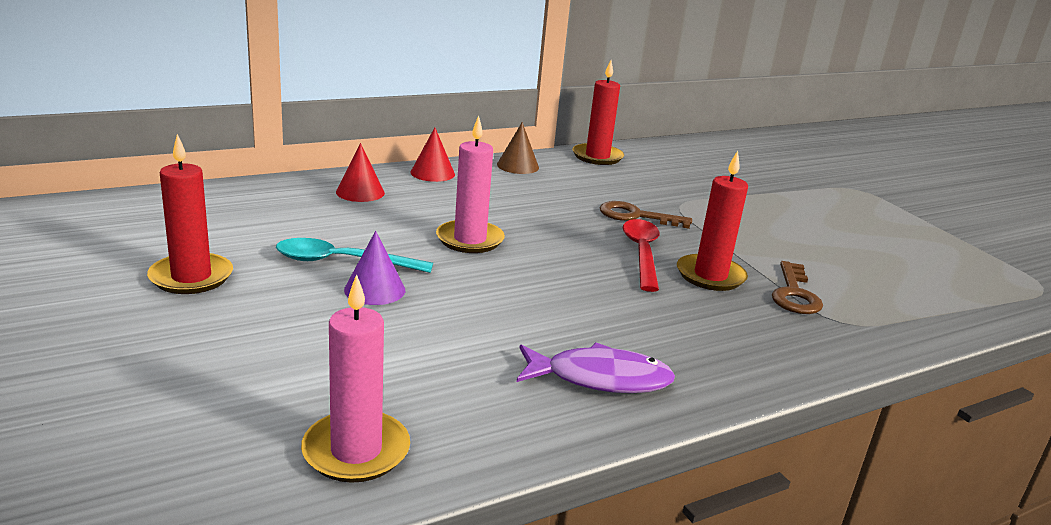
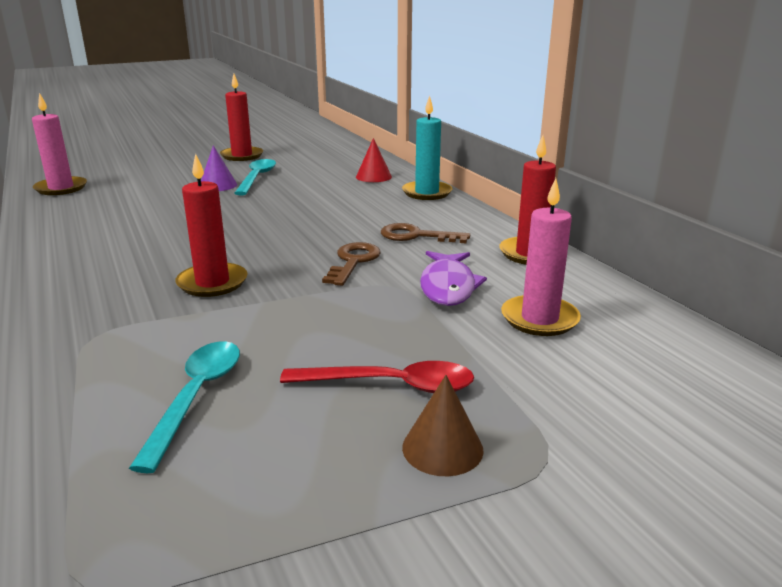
camera: 95 degrees right, 0 degrees up
red cone [410,127,455,182] -> turquoise candle [402,96,453,200]
pink candle [436,115,505,253] -> pink candle moved to [501,178,581,336]
brown cone [497,122,539,174] -> brown cone moved to [402,375,484,476]
purple fish [517,342,675,393] -> purple fish moved to [420,251,487,306]
red spoon [623,219,660,292] -> red spoon moved to [280,361,474,393]
brown key [772,261,823,314] -> brown key moved to [381,223,470,243]
none -> turquoise spoon [129,341,240,473]

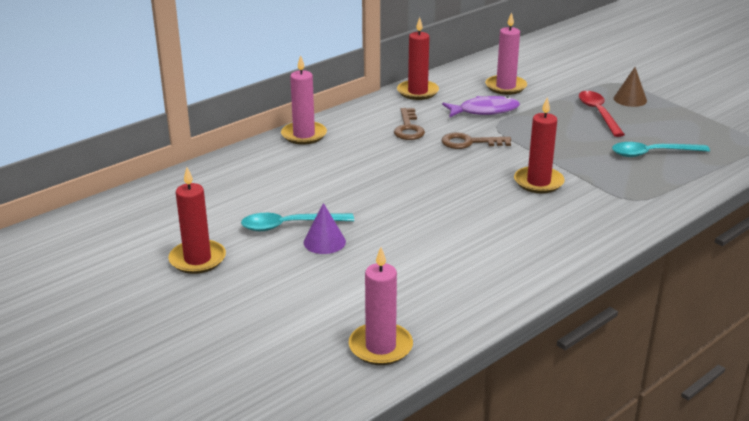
camera: 105 degrees left, 5 degrees up
red cone [356,138,392,182] -> none
turquoise candle [402,96,453,200] -> pink candle [281,55,327,145]

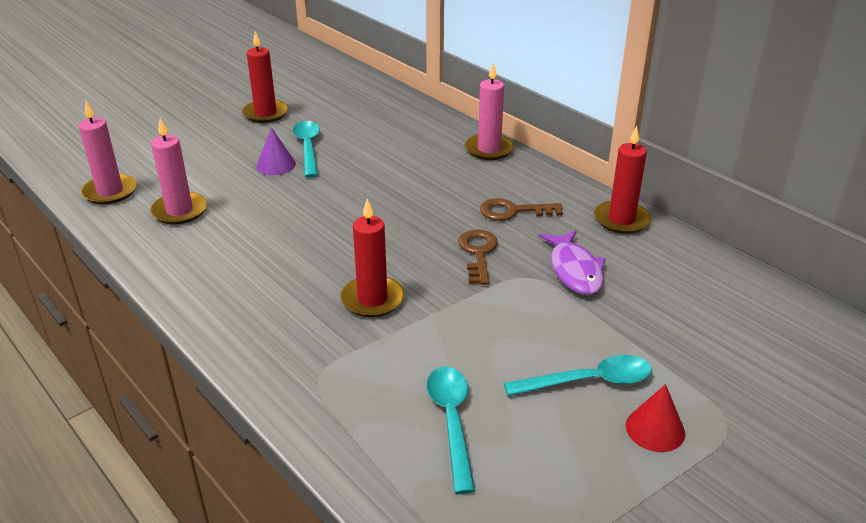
camera: 90 degrees right, 5 degrees up
pink candle [485,12,527,95] -> pink candle moved to [150,118,207,224]
red spoon [579,91,625,137] -> turquoise spoon [504,355,652,396]
brown cone [613,67,647,107] -> red cone [626,384,685,452]

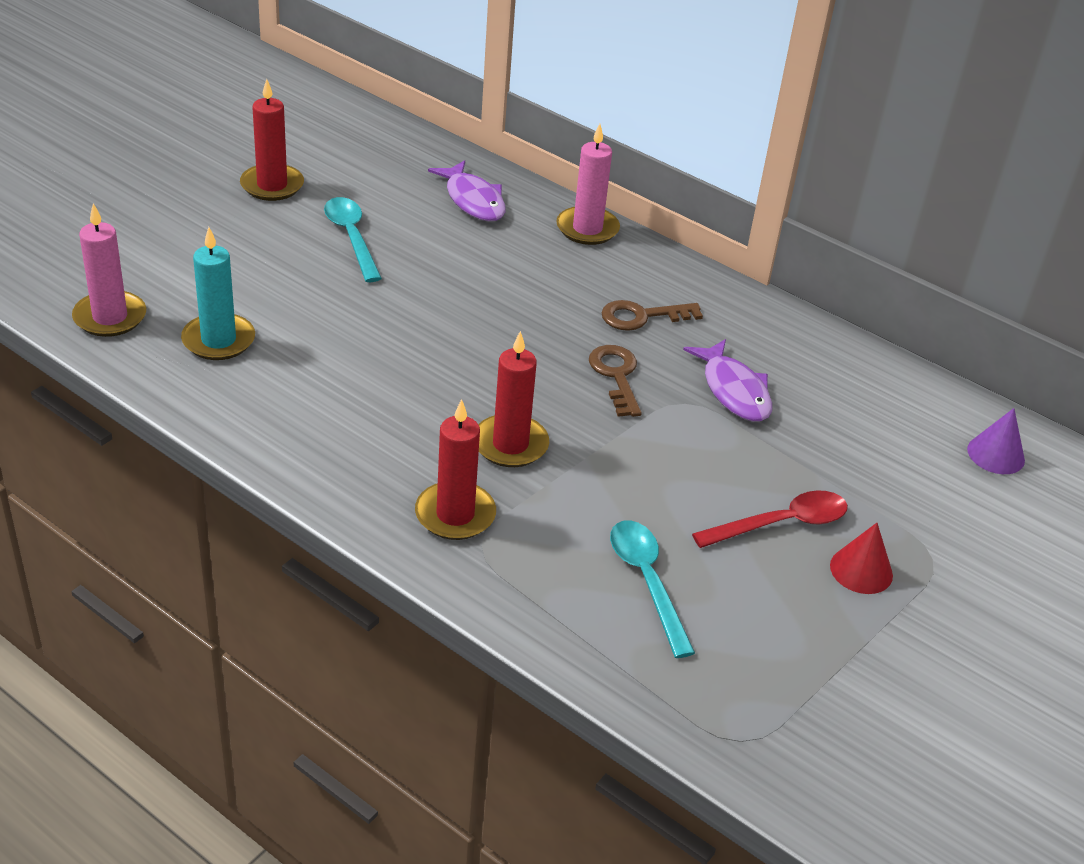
camera: 15 degrees left, 5 degrees up
pink candle [150,118,207,224] -> turquoise candle [181,227,255,360]
purple cone [256,127,296,175] -> purple cone moved to [967,408,1025,474]
turquoise spoon [504,355,652,396] -> red spoon [692,490,848,548]
red candle [594,126,651,234] -> red candle moved to [415,399,496,540]
none -> purple fish [428,160,506,221]

